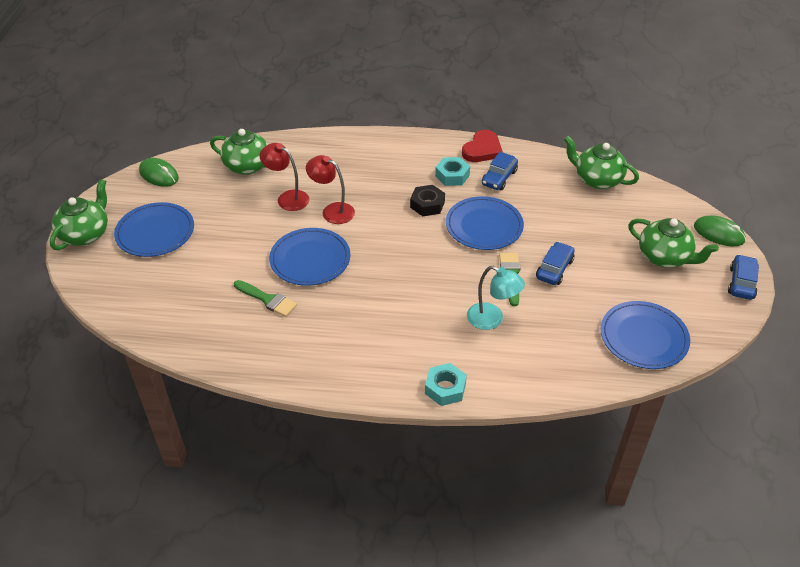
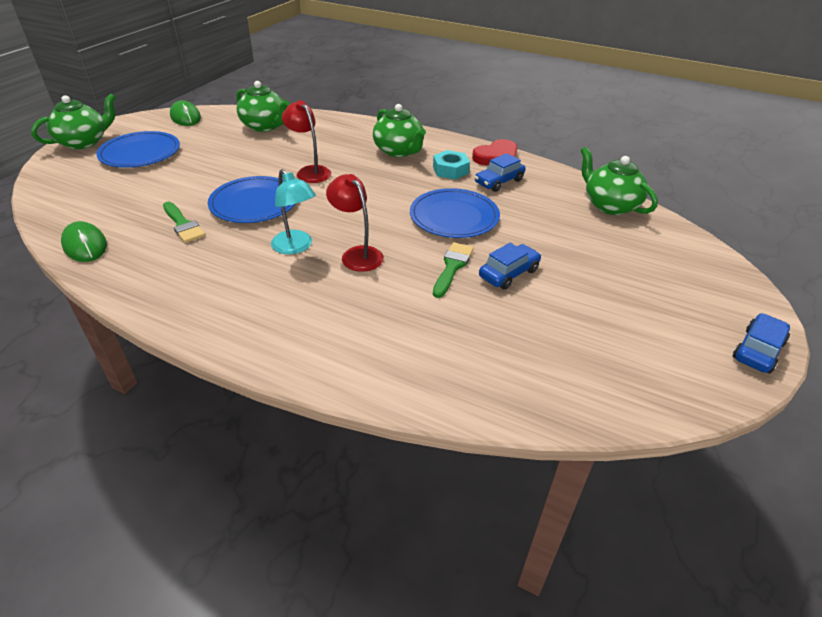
camera: 20 degrees right, 5 degrees down
red lamp [259,143,309,211] -> red lamp moved to [326,174,384,272]
black nut [410,185,445,216] -> none
turquoise nut [425,363,467,406] -> none
turquoise lamp [467,266,525,330] -> turquoise lamp moved to [271,169,316,254]
blue plate [601,301,690,369] -> none
green teapot [628,218,719,268] -> green teapot moved to [373,104,426,157]
green mouse [694,215,746,246] -> green mouse moved to [61,221,107,262]

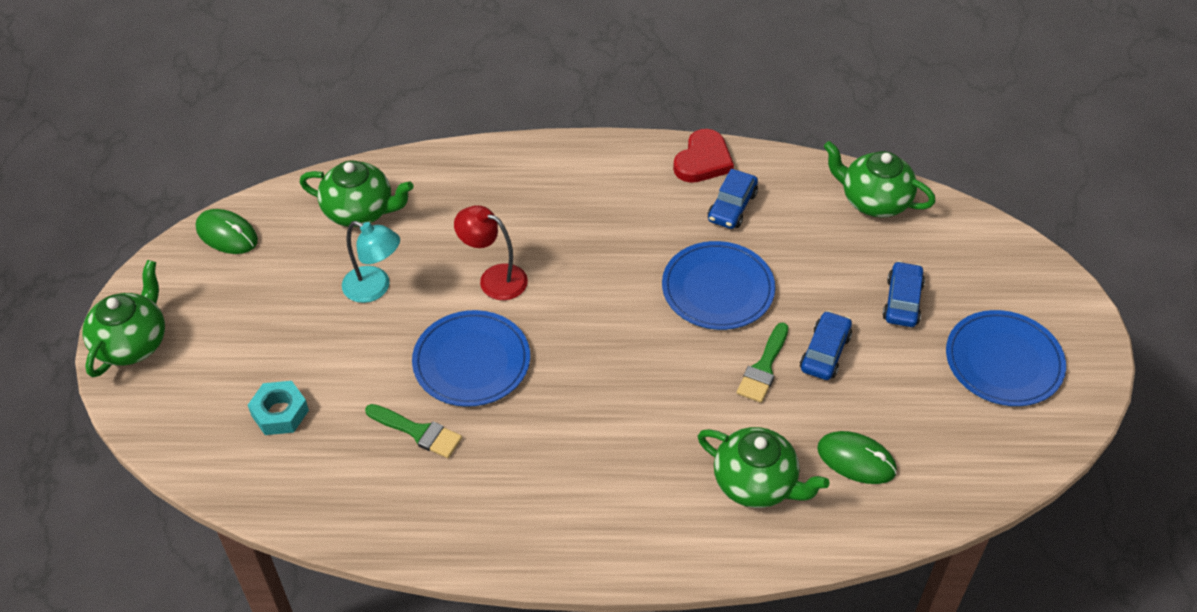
camera: 25 degrees left, 10 degrees up
green mouse [61,221,107,262] -> green mouse moved to [817,431,897,484]
blue plate [96,131,180,168] -> blue plate moved to [946,310,1066,406]
turquoise lamp [271,169,316,254] -> turquoise lamp moved to [342,221,400,303]
red lamp [326,174,384,272] -> none
green teapot [373,104,426,157] -> green teapot moved to [698,427,829,508]
turquoise nut [433,150,470,180] -> turquoise nut moved to [248,381,309,435]
green brush [433,242,474,298] -> green brush turned 150 degrees counterclockwise [737,322,788,403]
blue car [733,313,790,374] -> blue car moved to [882,261,925,327]

